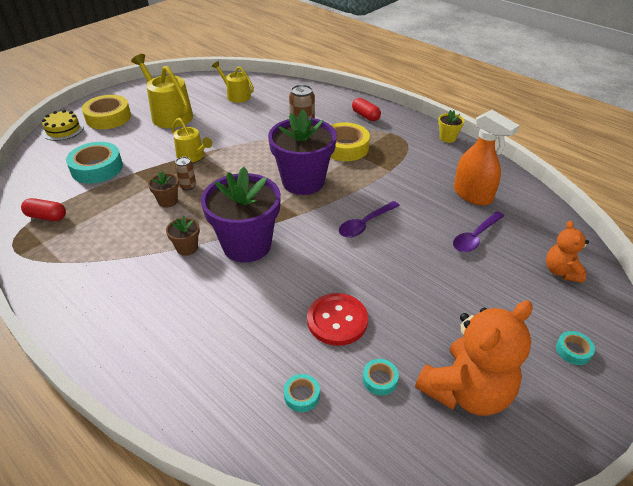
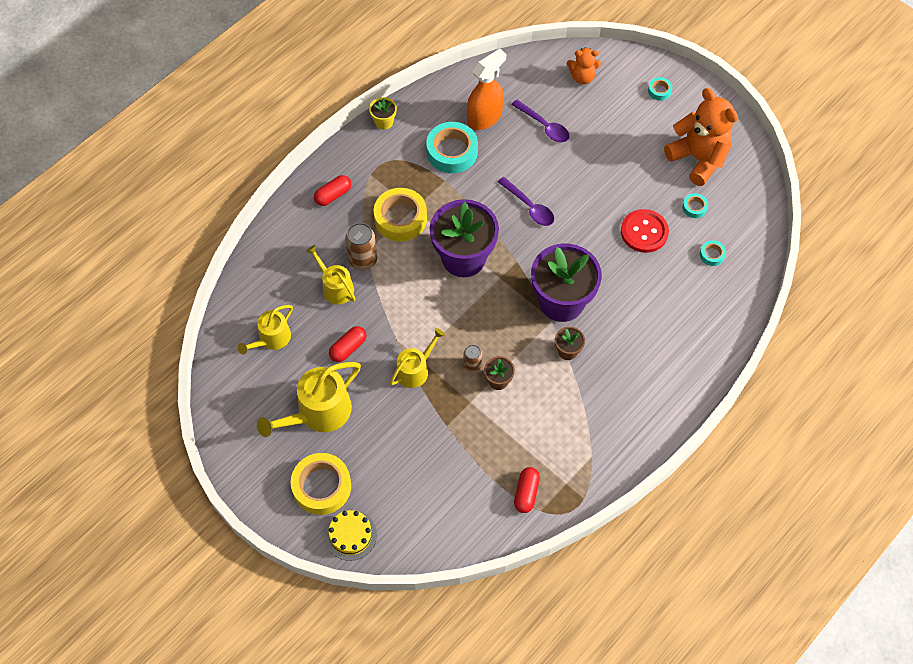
camera: 90 degrees left, 20 degrees up
turquoise tape [66,142,123,183] -> turquoise tape moved to [426,122,478,173]
none -> yellow watering can [306,245,356,304]
none -> red capsule [329,326,367,362]

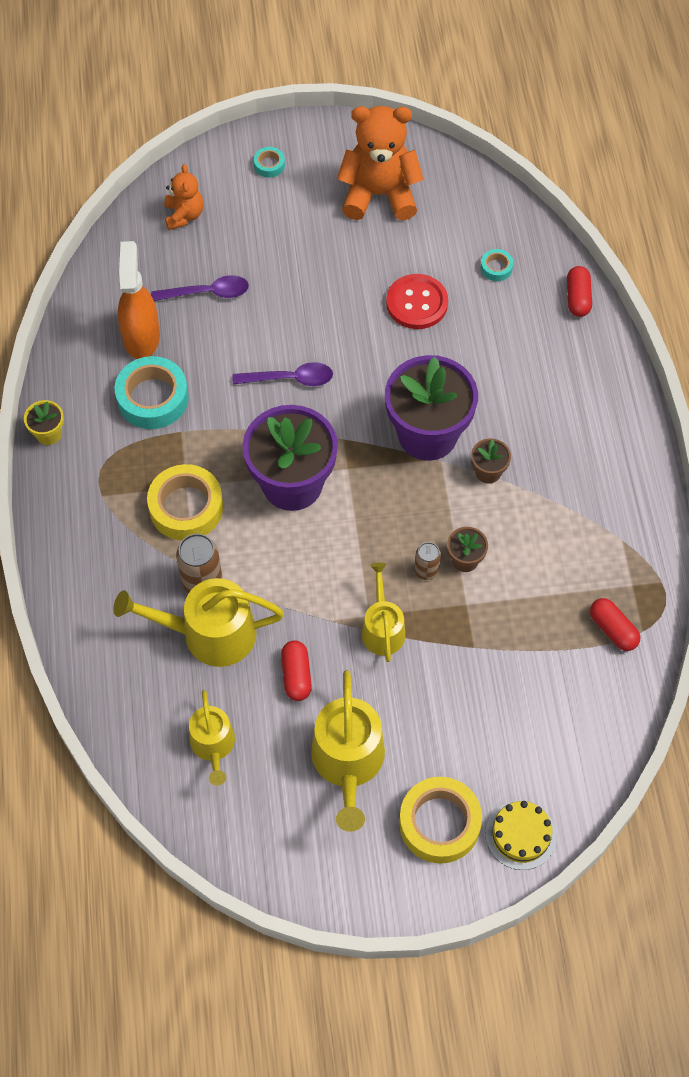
camera: 50 degrees left, 0 degrees up
yellow watering can [306,245,356,304] -> yellow watering can [113,578,284,667], size x1.62
red capsule [314,175,351,206] -> red capsule moved to [567,266,592,317]
orange teddy bear [567,47,601,84] -> orange teddy bear turned 45 degrees counterclockwise [164,164,204,230]
turquoise tape [682,193,708,218] -> none

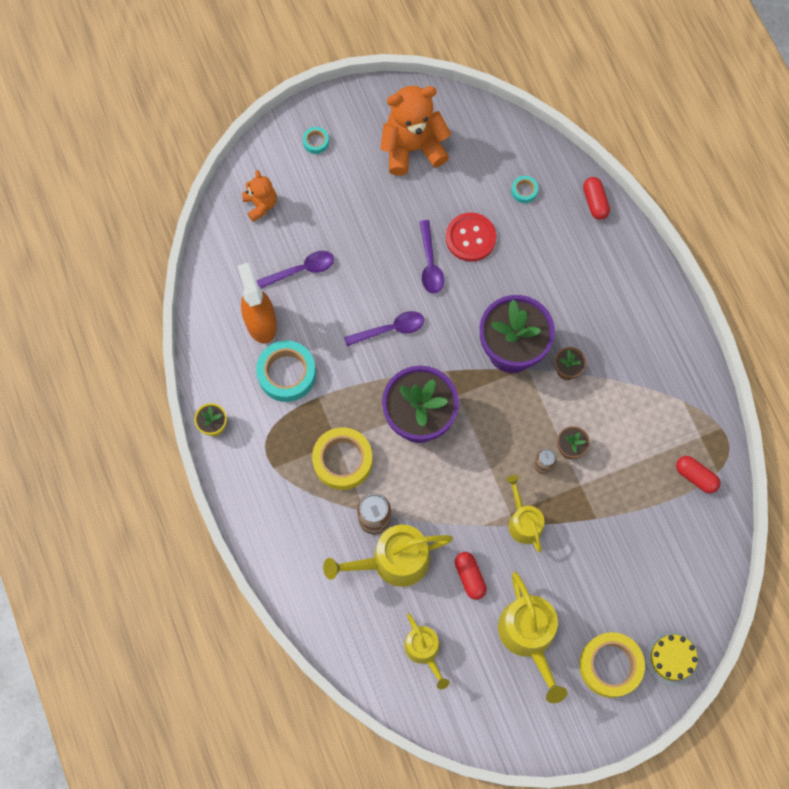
camera: 15 degrees left, 10 degrees up
none -> purple spoon [420,220,444,294]

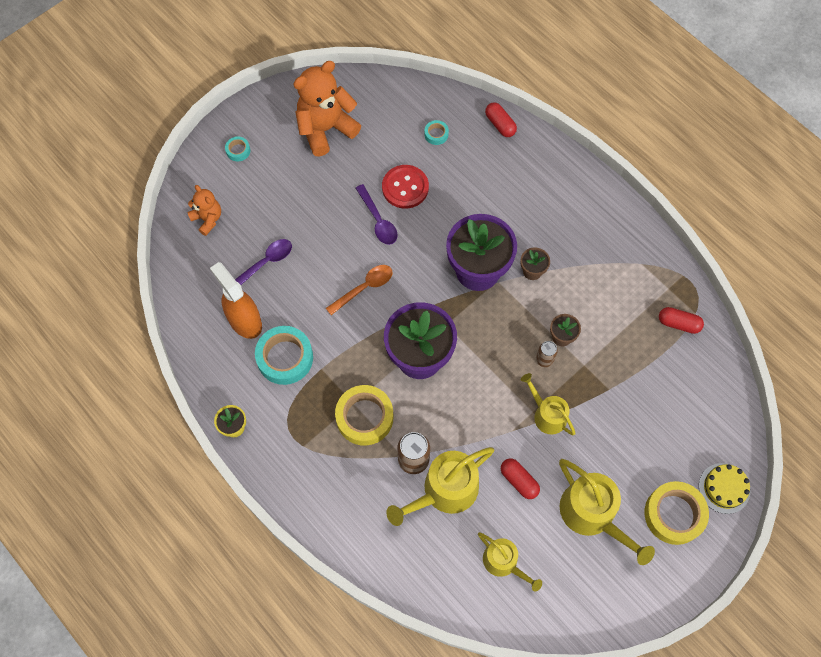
camera: 20 degrees left, 5 degrees down
purple spoon [344,311,424,346] -> orange spoon [326,265,392,315]

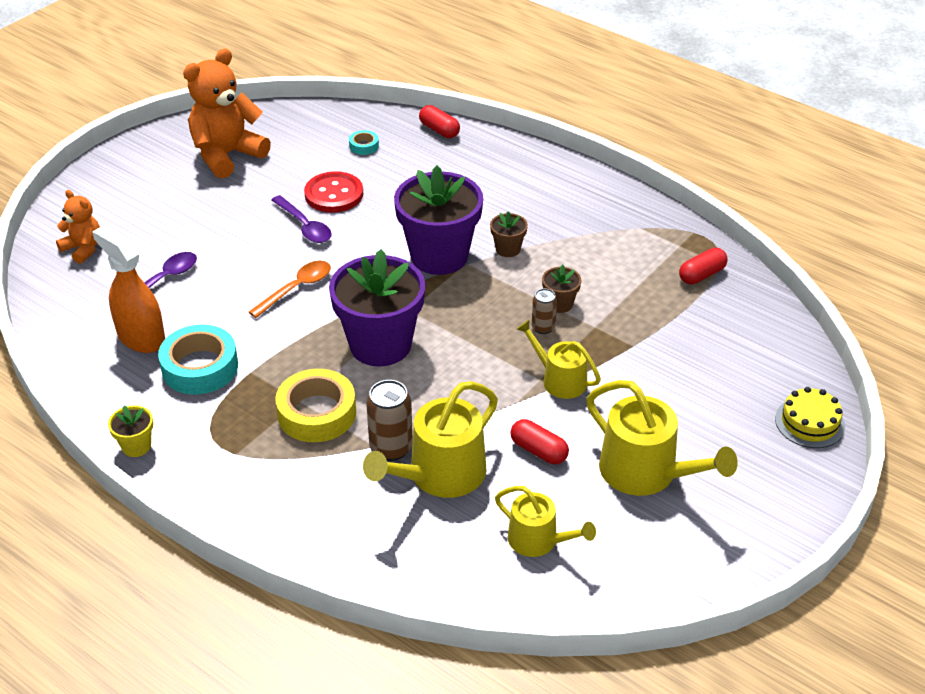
camera: 10 degrees left, 25 degrees down
turquoise tape [225,136,250,161] -> none
yellow tape [644,481,709,545] -> none
red capsule [659,307,704,334] -> red capsule turned 45 degrees counterclockwise [679,248,727,284]

